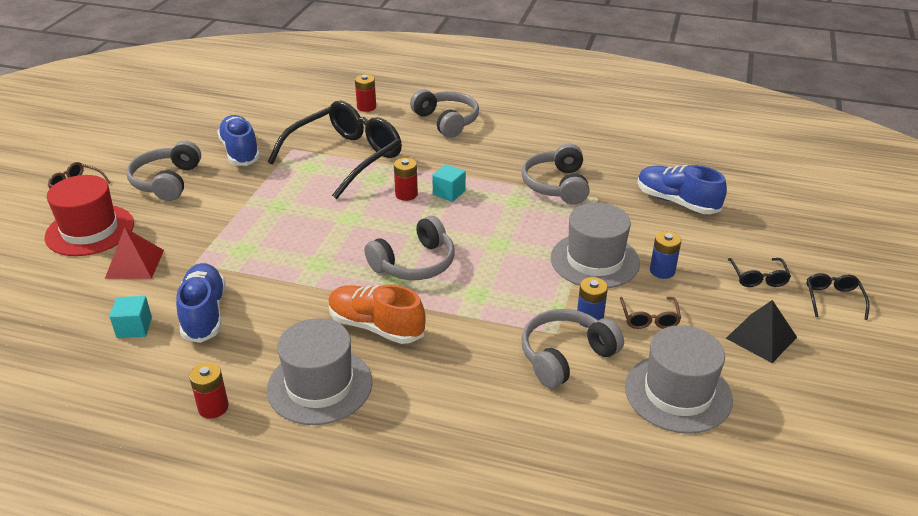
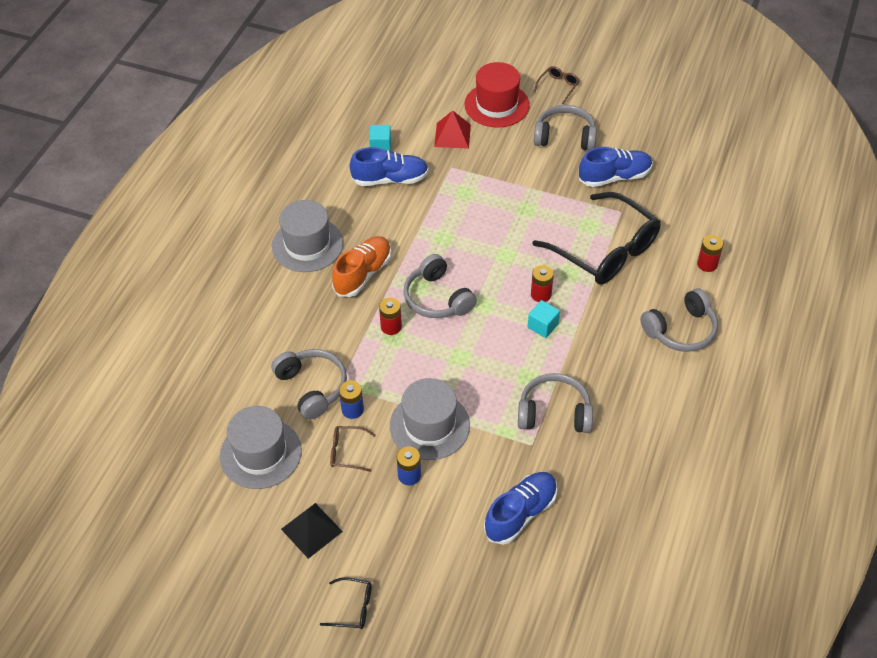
camera: 95 degrees right, 15 degrees up
red battery [189,362,229,419] -> red battery moved to [379,297,402,335]
black glasses [727,258,791,287] -> none

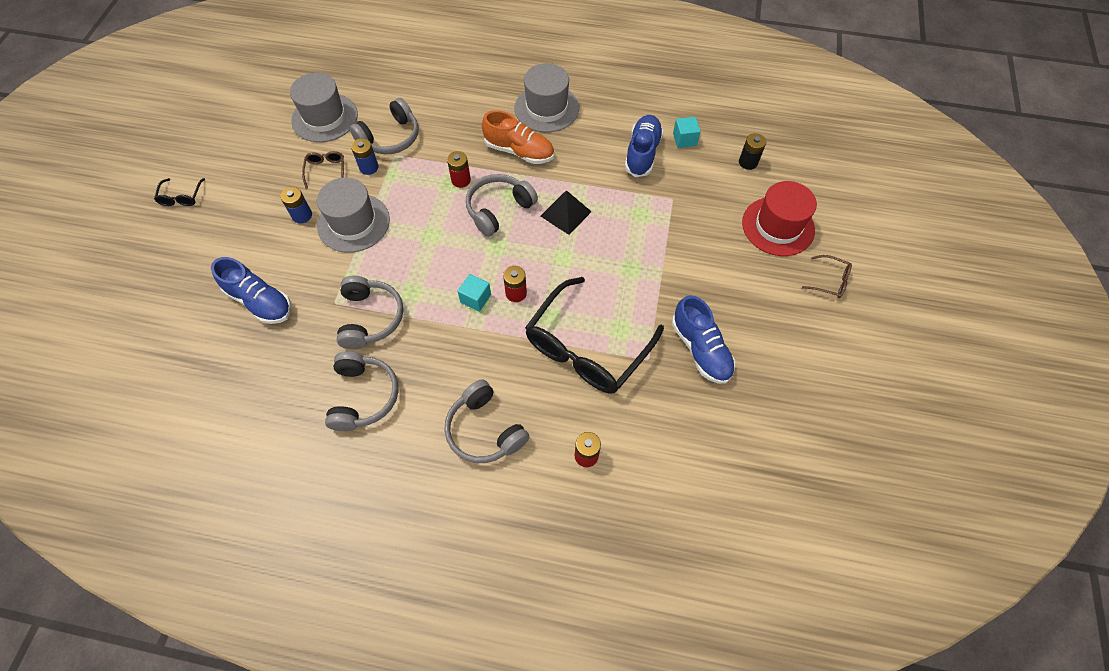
camera: 80 degrees right, 10 degrees up
black pyramid [281,503,343,559] -> black pyramid moved to [541,190,592,235]
blue shoe [350,147,429,186] -> blue shoe turned 150 degrees counterclockwise [625,115,663,177]
red pyramid [434,111,471,149] -> none
grey headphones [534,105,597,150] -> grey headphones moved to [325,352,399,431]
none -> black battery [739,133,766,170]

